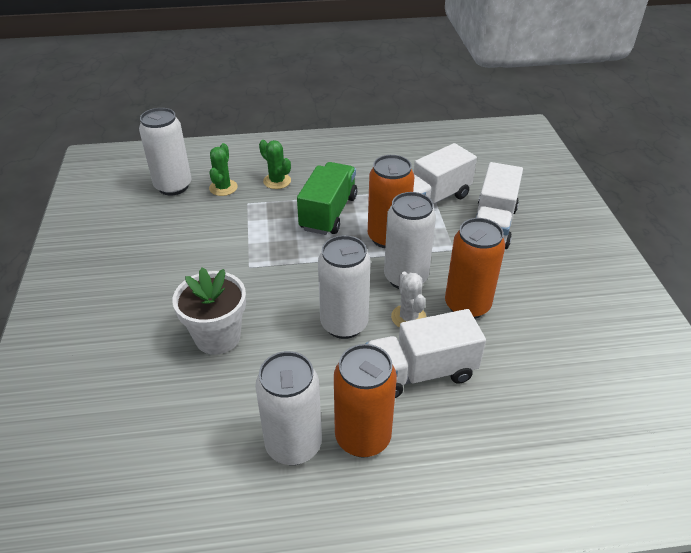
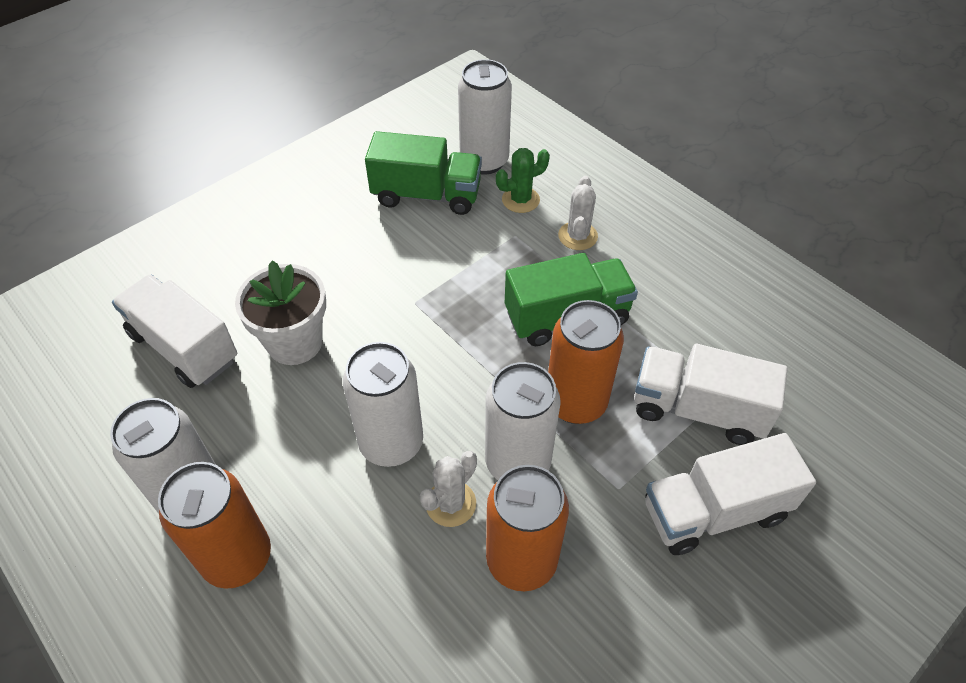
camera: 55 degrees right, 10 degrees up
green cactus [259,140,291,189] -> white cactus [558,176,598,250]
white truck [366,309,486,398] -> white truck moved to [112,274,237,388]
none -> green truck [365,131,482,215]

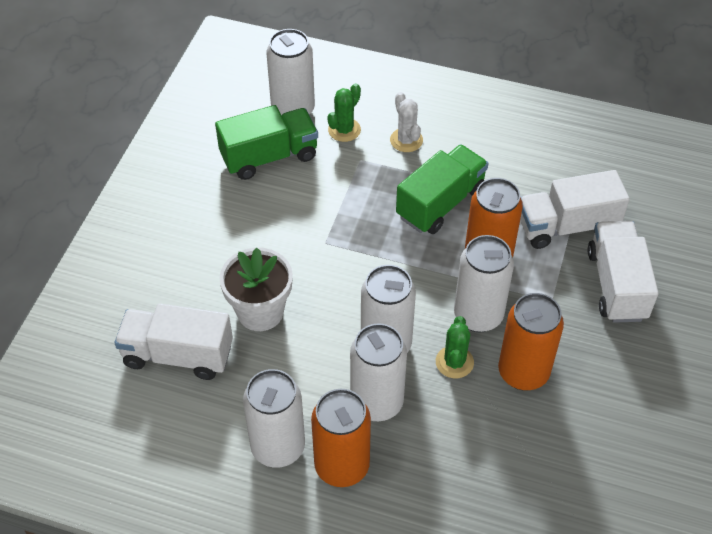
camera: 30 degrees left, 0 degrees up
white cactus [420,451,477,527] -> green cactus [436,316,474,378]
white truck [645,433,816,555] -> white truck turned 135 degrees clockwise [588,221,658,323]
none -> white can [350,323,407,421]

